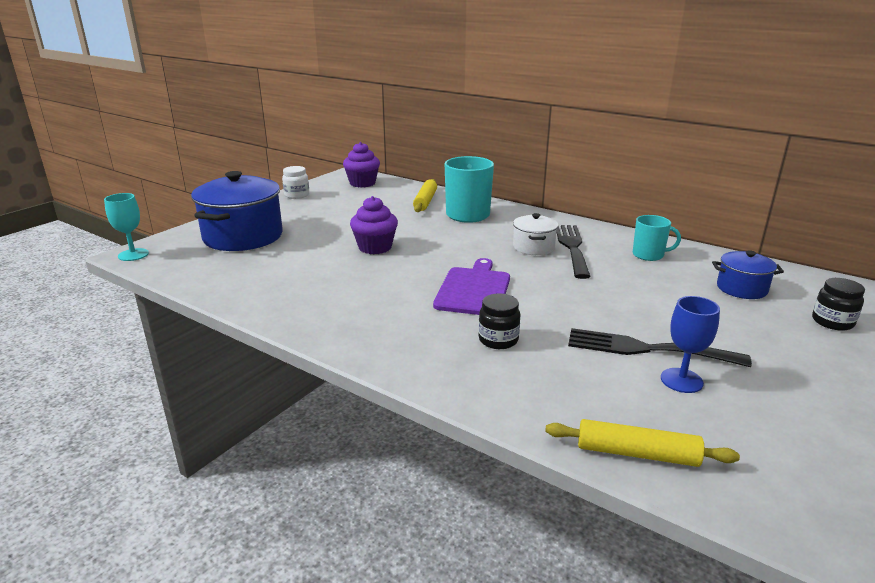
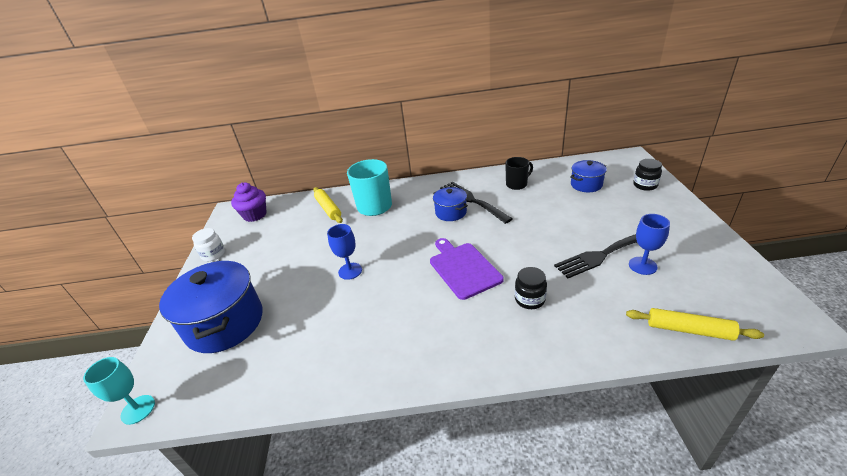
camera: 35 degrees left, 10 degrees up
purple cupcake [350,196,398,254] -> blue goblet [327,224,362,280]
white pot [513,213,558,255] -> blue pot [433,187,468,221]
yellow rolling pin [545,419,740,467] -> yellow rolling pin turned 45 degrees clockwise [626,308,764,341]
turquoise mug [632,215,681,261] -> black mug [505,157,533,190]

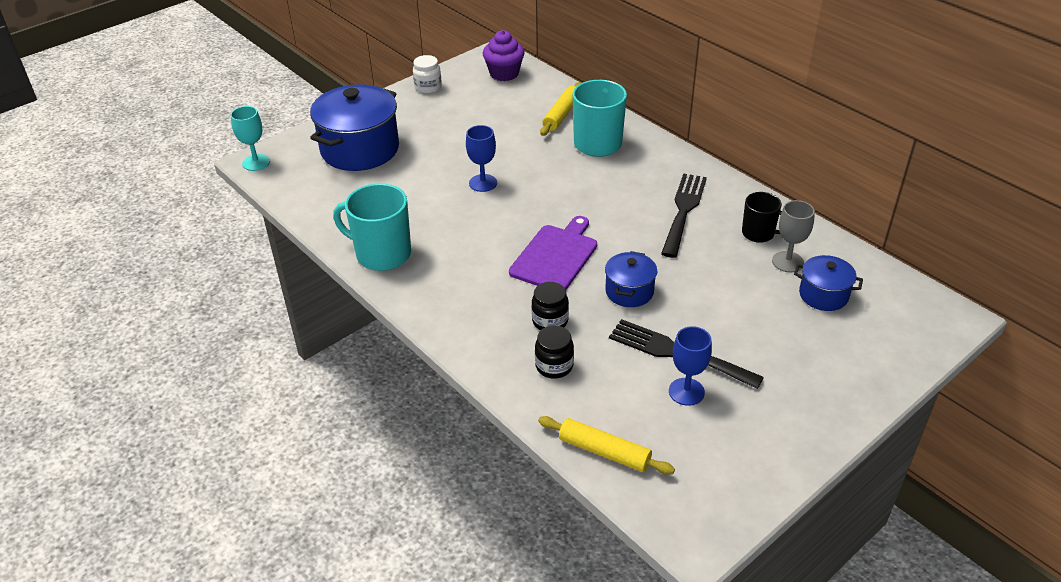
camera: 50 degrees right, 5 degrees up
blue pot [433,187,468,221] -> blue pot moved to [605,251,657,307]
yellow rolling pin [626,308,764,341] -> yellow rolling pin turned 45 degrees counterclockwise [538,416,675,475]
black jar [633,159,662,191] -> black jar moved to [535,325,574,379]
none -> turquoise mug [333,184,411,271]
none -> grey goblet [772,200,815,272]

